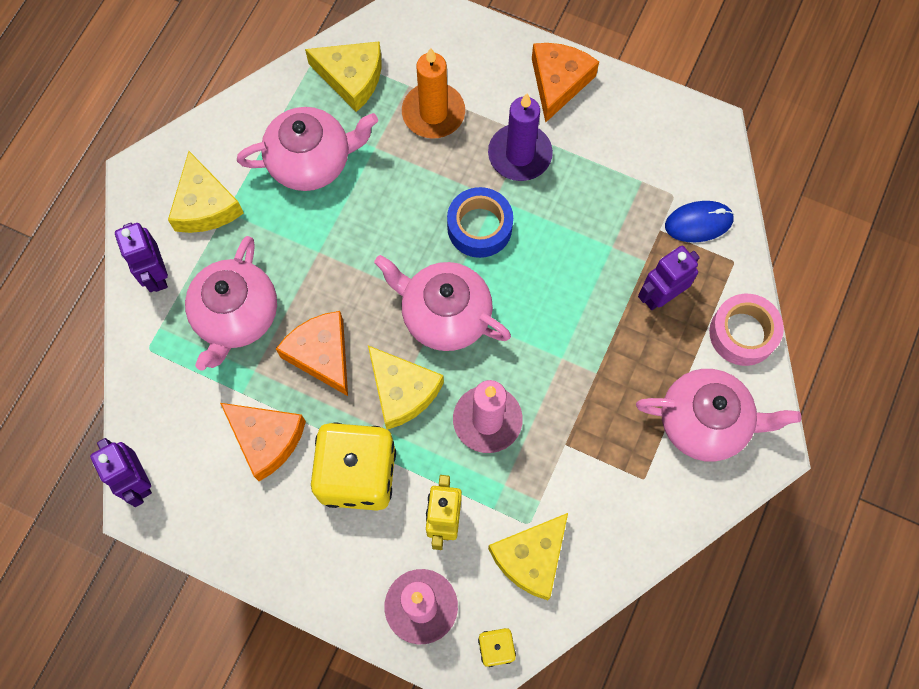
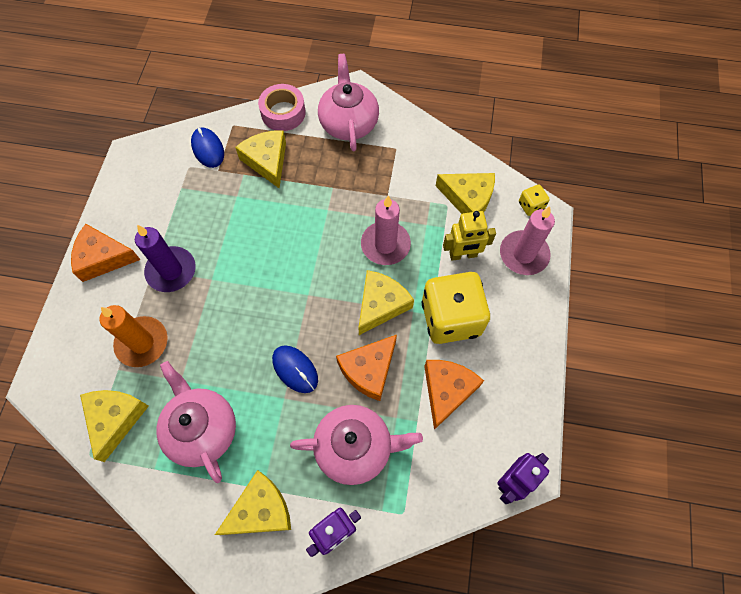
camera: 105 degrees left, 5 degrees down
pink teapot [374,255,511,351] -> none
blue tape [447,187,513,258] -> none
purple robot [638,246,700,310] -> yellow cheese [235,130,286,188]
none -> blue mouse [272,345,318,393]

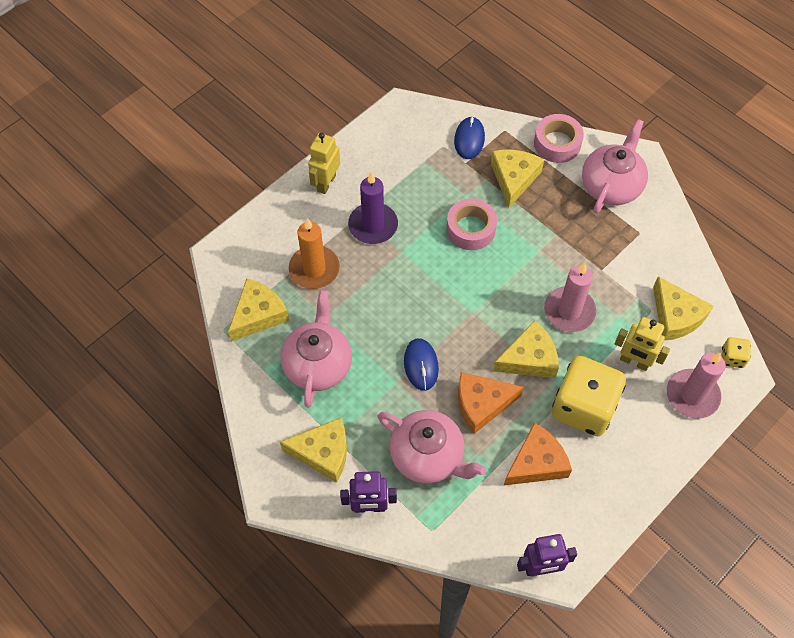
camera: 35 degrees right, 5 degrees down
orange cheese [71,224,141,282] -> yellow robot [308,133,340,194]
none -> pink tape [447,198,497,250]

